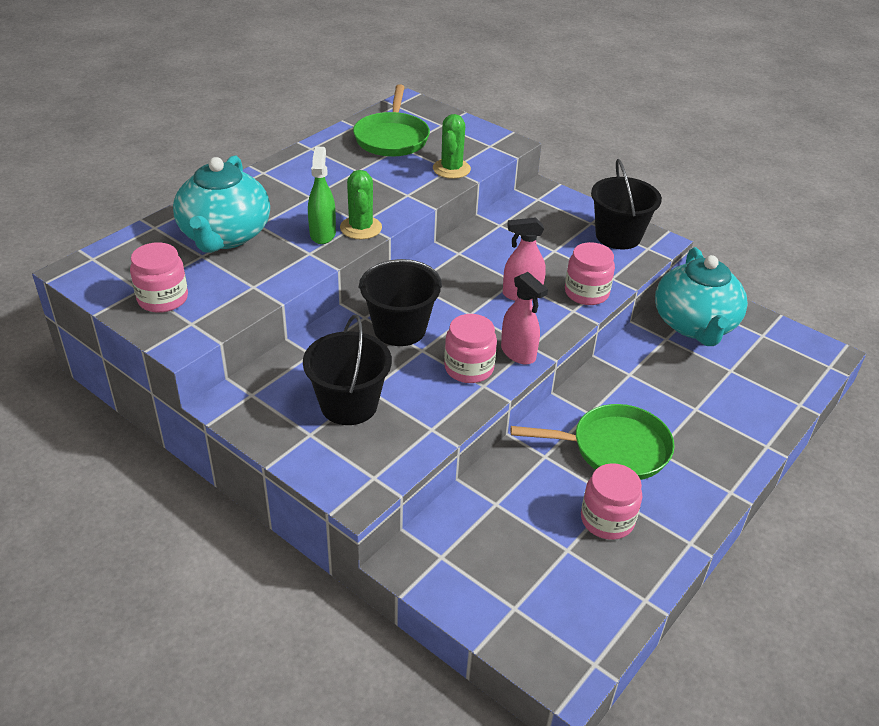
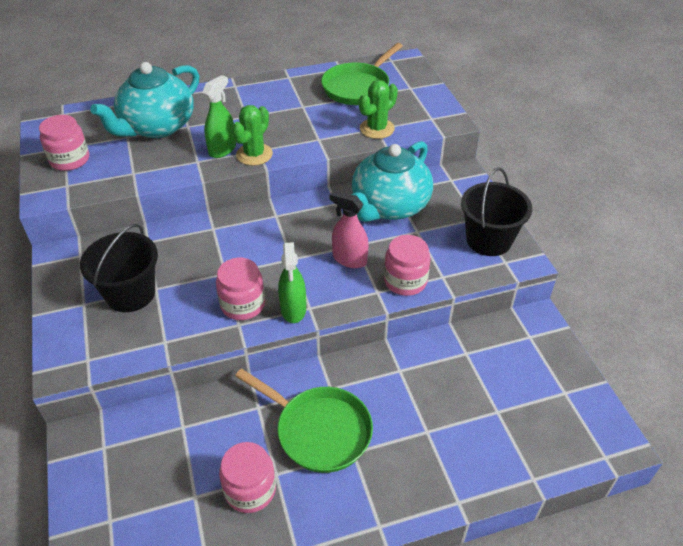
camera: 35 degrees right, 5 degrees up
black bucket [359,259,442,346] -> none
pink spray bottle [501,272,548,365] -> green spray bottle [278,242,306,323]
turquoise teapot [655,247,748,346] -> turquoise teapot moved to [351,141,433,222]

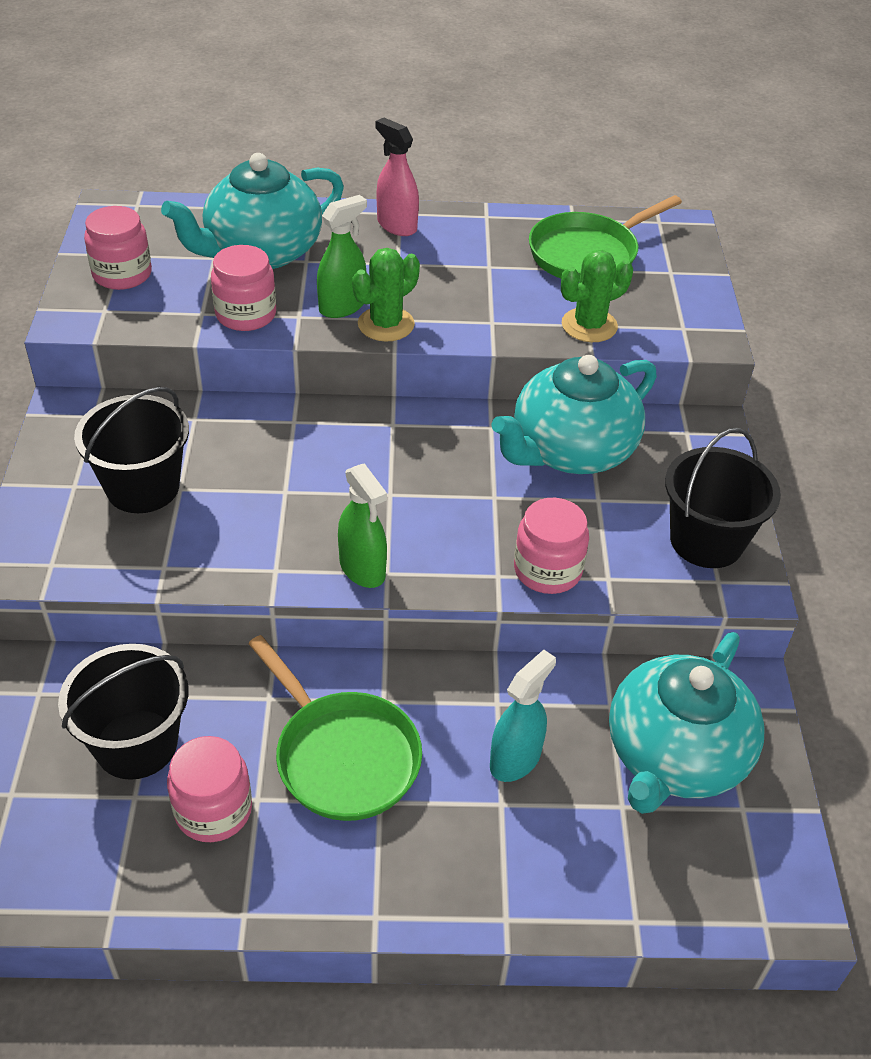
camera: 15 degrees right, 0 degrees up
pink jar [216,258,265,320] -> pink jar moved to [211,245,276,331]
green spray bottle [278,242,306,323] -> green spray bottle turned 45 degrees counterclockwise [338,463,387,588]
pink spray bottle [329,190,368,268] -> pink spray bottle moved to [376,118,419,236]
none -> black bucket [58,644,188,780]
none -> turquoise spray bottle [490,650,556,782]
none -> turquoise teapot [609,632,765,814]

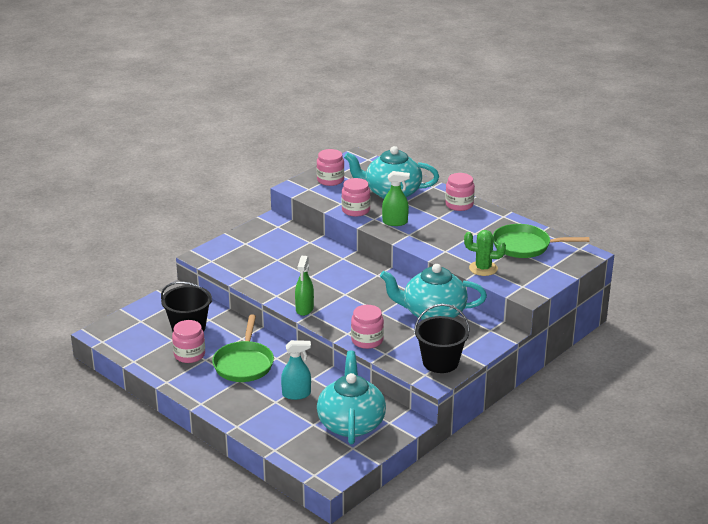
camera: 45 degrees right, 15 degrees down
black bucket [74,387,189,513] -> none
green cactus [352,248,420,342] -> none
pink spray bottle [376,118,419,236] -> pink jar [445,173,475,211]
turquoise teapot [609,632,765,814] -> turquoise teapot turned 105 degrees clockwise [317,351,386,445]

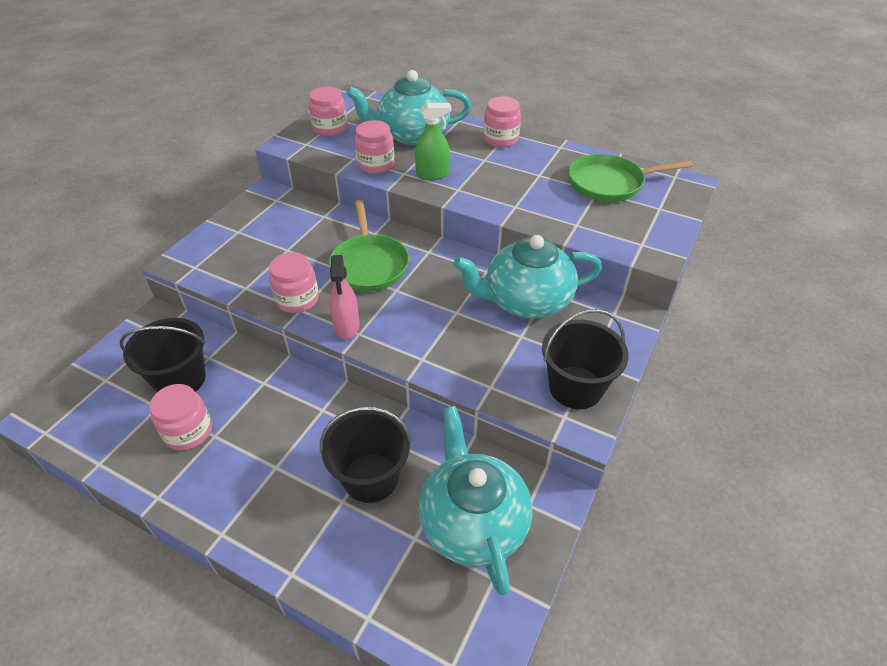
camera: 15 degrees left, 15 degrees up
green pan [212,315,274,382] -> green pan moved to [329,200,409,292]
turquoise spray bottle [281,340,311,400] -> black bucket [320,407,412,503]
green spray bottle [295,256,314,316] -> pink spray bottle [330,255,360,339]
pink jar [351,305,384,349] -> pink jar moved to [269,252,319,313]
green cactus [464,230,506,276] -> none

